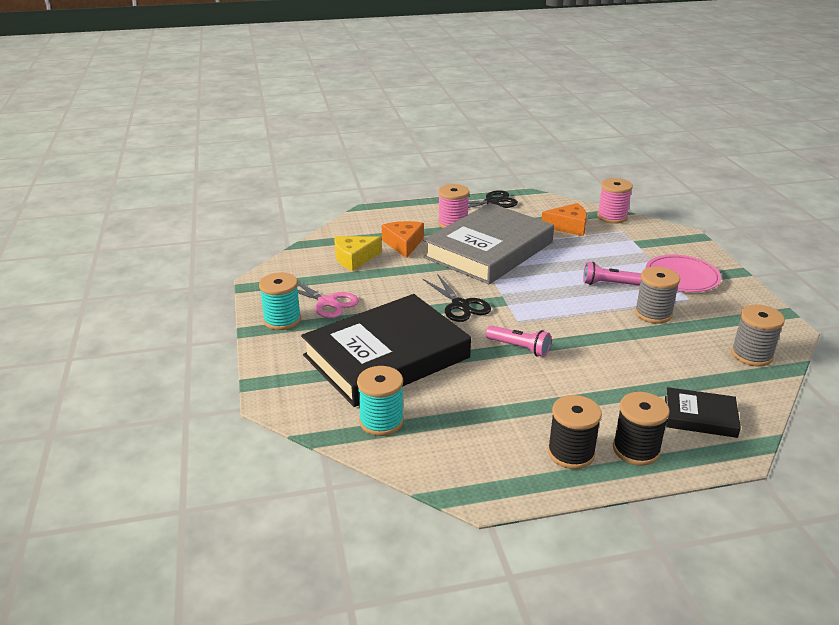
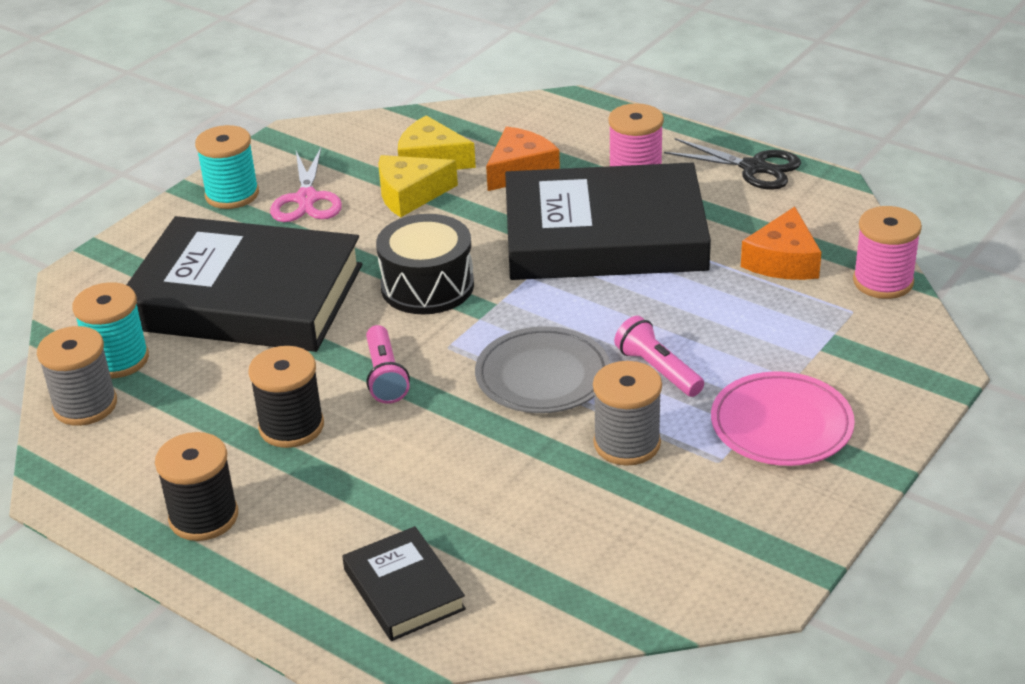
camera: 50 degrees right, 5 degrees up
grey book [423,203,554,284] -> black book [505,162,711,280]
black scissors [423,274,491,322] -> black drum [376,214,474,314]
orange cheese [542,203,587,236] -> orange cheese turned 60 degrees clockwise [741,207,822,280]
black spool [613,392,670,466] -> black spool moved to [248,346,324,448]
grey spool [731,305,785,367] -> grey spool moved to [37,326,117,426]
none -> yellow cheese [378,155,458,217]
none -> grey plate [475,326,610,413]

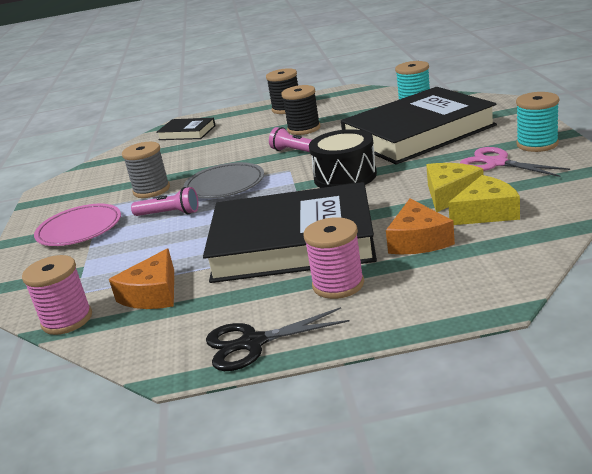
camera: 140 degrees right, 10 degrees down
grey spool [37,326,117,426] -> none
black book [505,162,711,280] -> black book turned 45 degrees clockwise [203,182,377,283]
orange cheese [741,207,822,280] -> orange cheese turned 135 degrees counterclockwise [109,249,174,309]

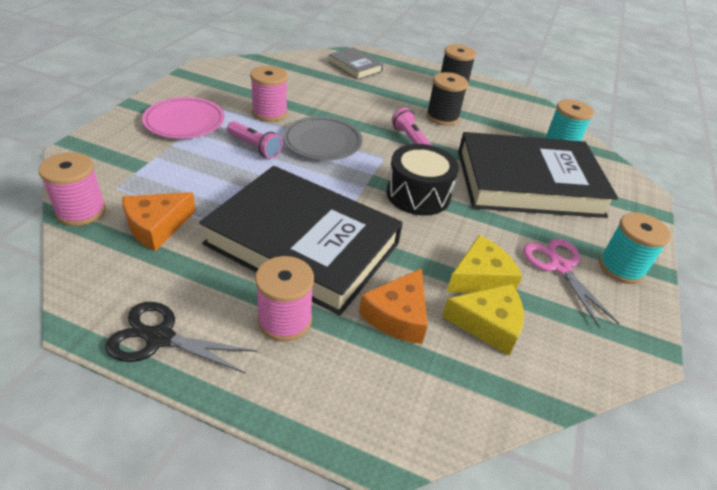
camera: 20 degrees right, 15 degrees up
grey spool [122,142,170,198] -> pink spool [250,66,287,122]
black book [156,118,216,140] -> grey book [329,47,383,80]

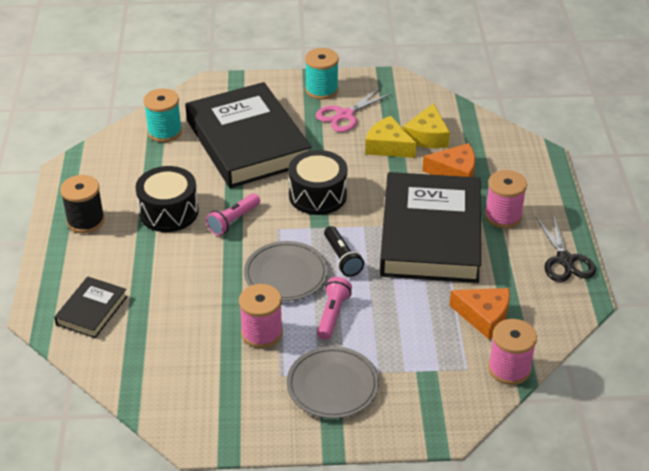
camera: 110 degrees left, 0 degrees up
pink plate [142,97,224,139] -> grey plate [287,346,379,419]
grey book [329,47,383,80] -> black book [54,276,127,338]
black spool [426,72,468,126] -> black drum [135,166,199,232]
yellow cheese [442,284,524,356] -> yellow cheese turned 150 degrees counterclockwise [403,103,450,148]
none -> black flashlight [324,226,364,277]

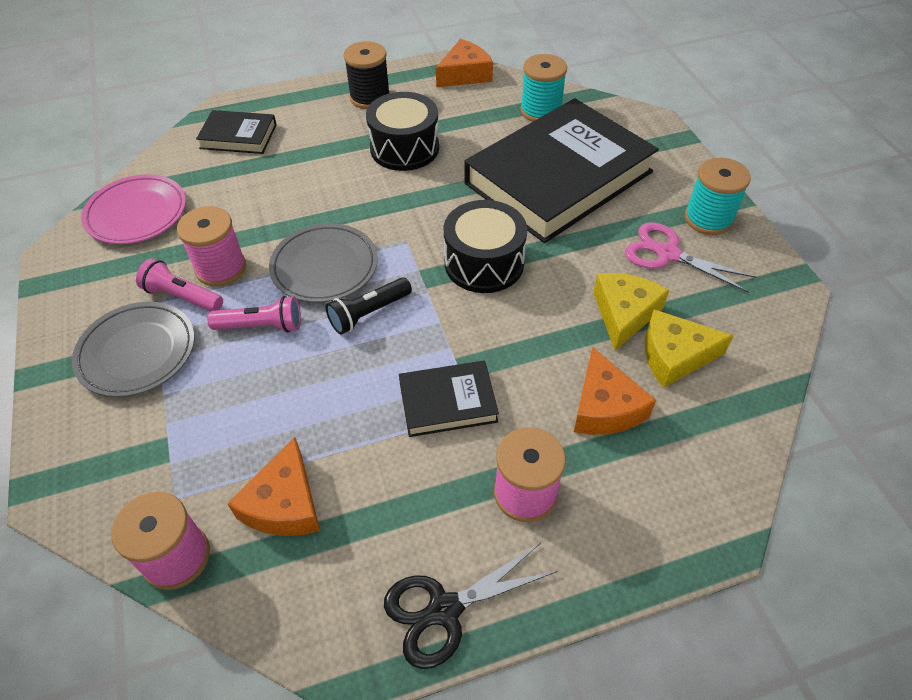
camera: 75 degrees right, 10 degrees up
pink flashlight [206,193,260,235] -> pink flashlight moved to [136,258,223,312]
black book [380,172,481,283] -> black book [399,361,499,437], size x0.45
none -> pink plate [81,174,186,244]
none -> orange cheese [436,39,493,87]

